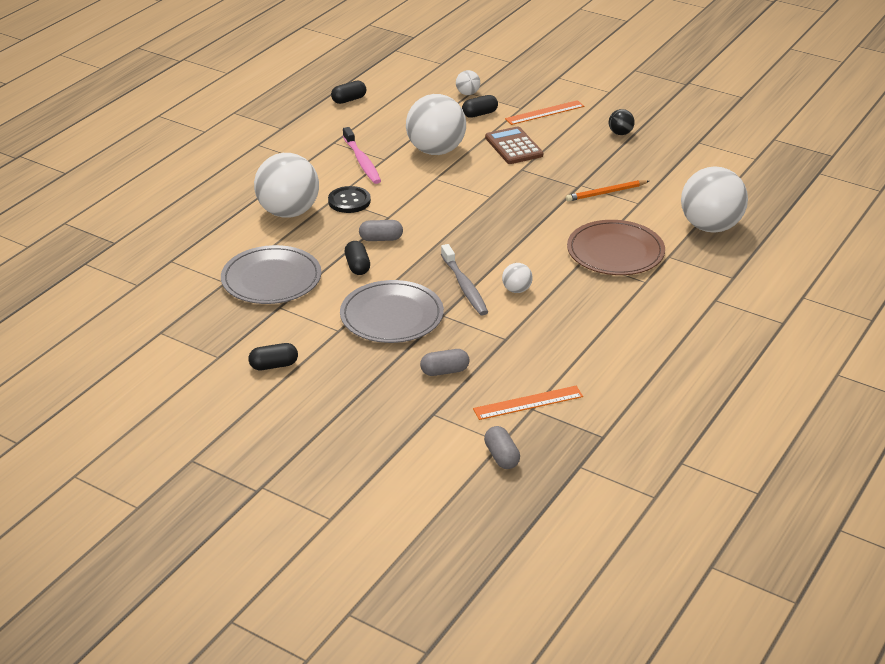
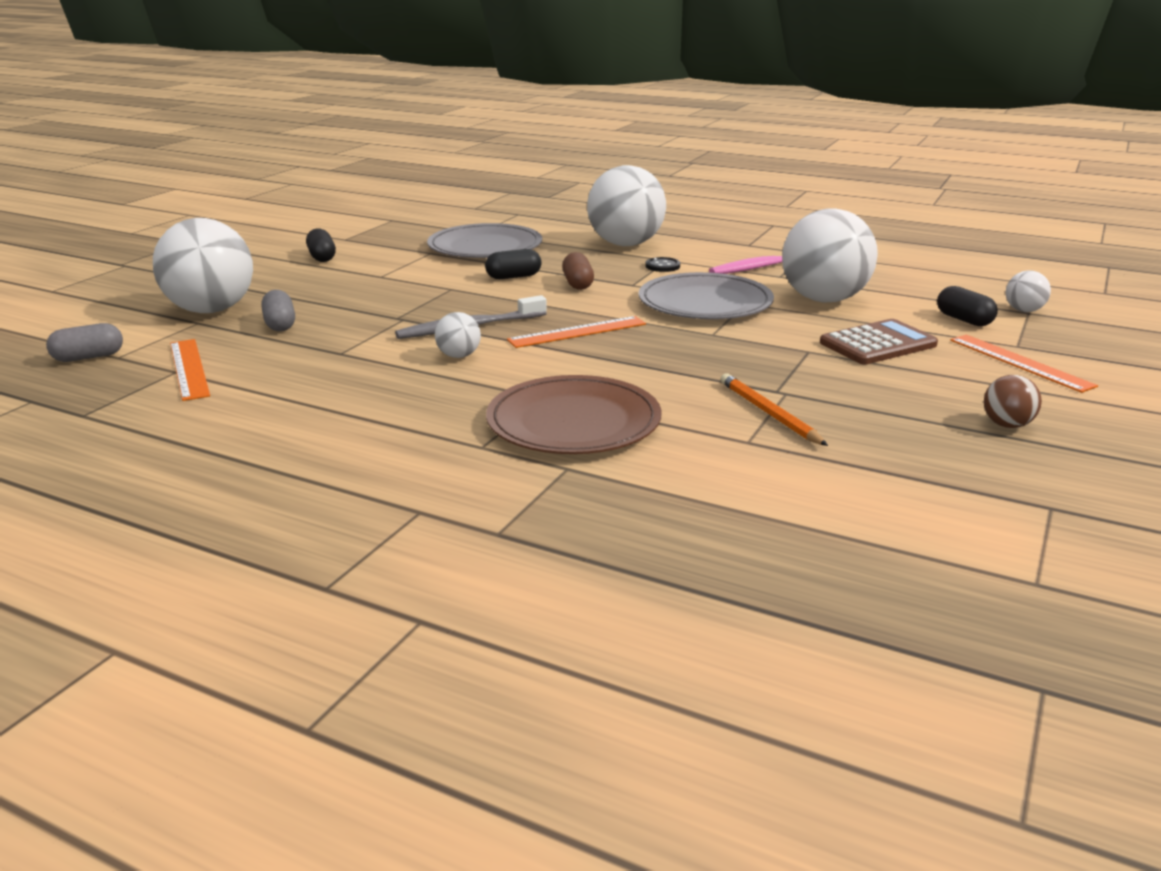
camera: 85 degrees right, 10 degrees down
black button [328,186,371,213] -> black button [645,257,680,272], size x0.63
black capsule [331,81,366,104] -> none
grey plate [340,280,444,343] -> grey plate moved to [639,272,774,319]
grey capsule [359,220,403,241] -> brown capsule [562,252,594,290]
black ball [609,109,635,135] -> brown ball [984,375,1042,428]
white ball [681,166,748,233] -> white ball moved to [153,218,253,313]
none -> orange ruler [507,316,646,348]

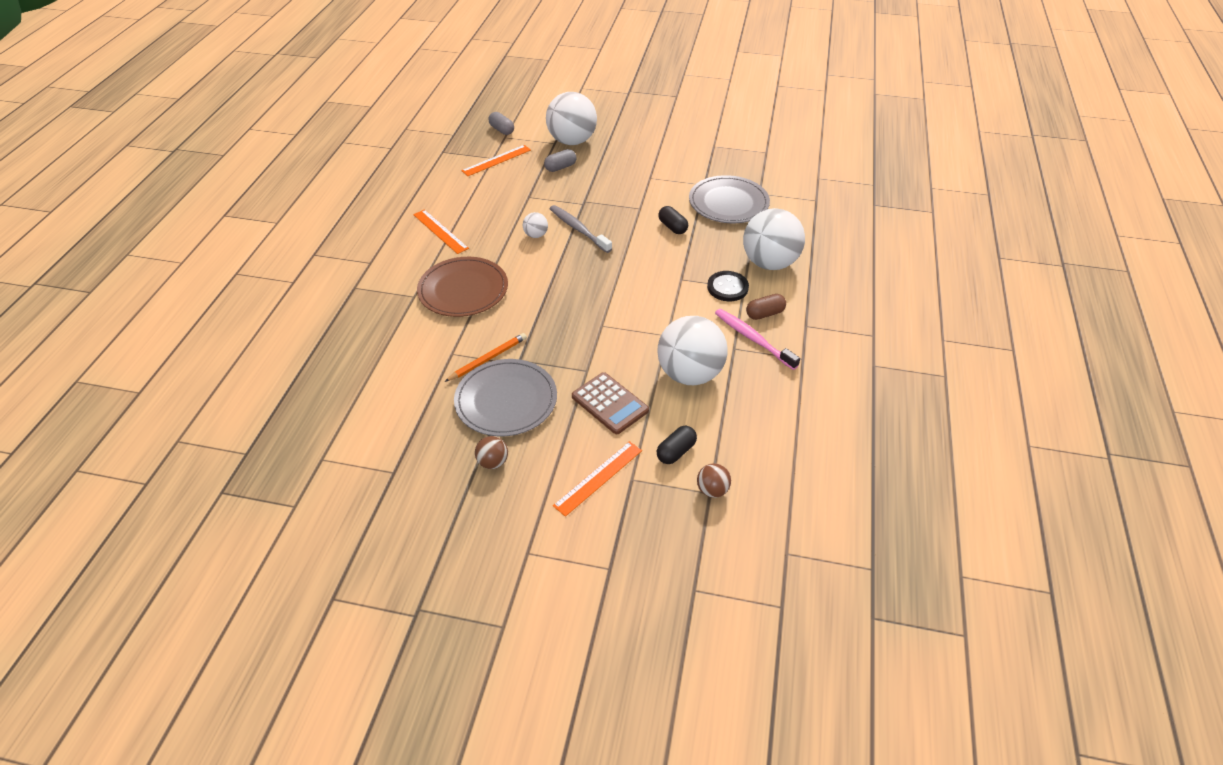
camera: 75 degrees right, 20 degrees up
black capsule [306,228,336,262] -> none
orange ruler [507,316,646,348] -> orange ruler moved to [413,209,469,254]
brown capsule [562,252,594,290] -> brown capsule moved to [746,294,786,320]
grey plate [639,272,774,319] -> grey plate moved to [454,359,557,437]
black button [645,257,680,272] -> black button [707,271,749,301], size x1.60
white ball [1006,271,1051,312] -> brown ball [697,463,731,498]

